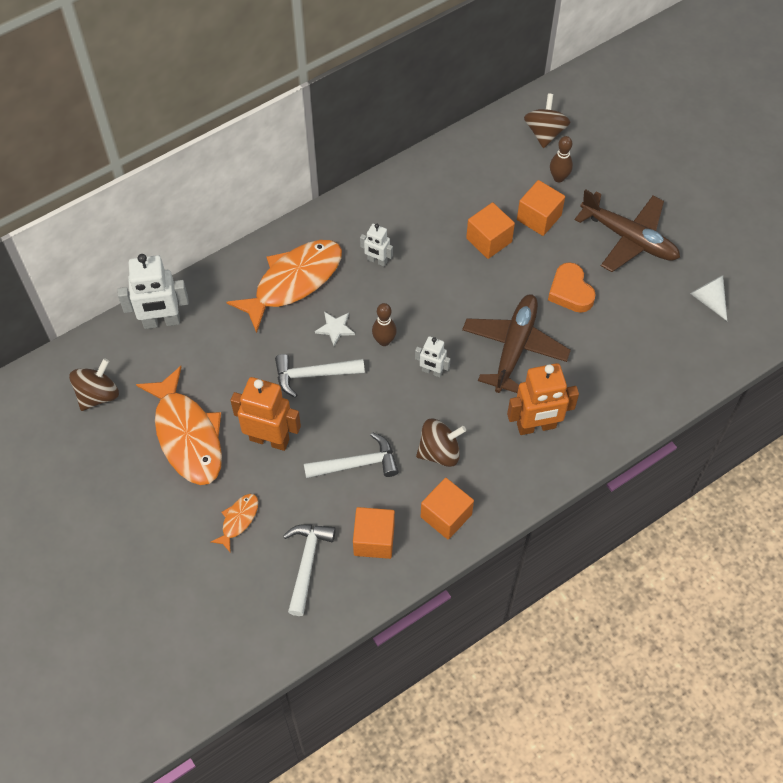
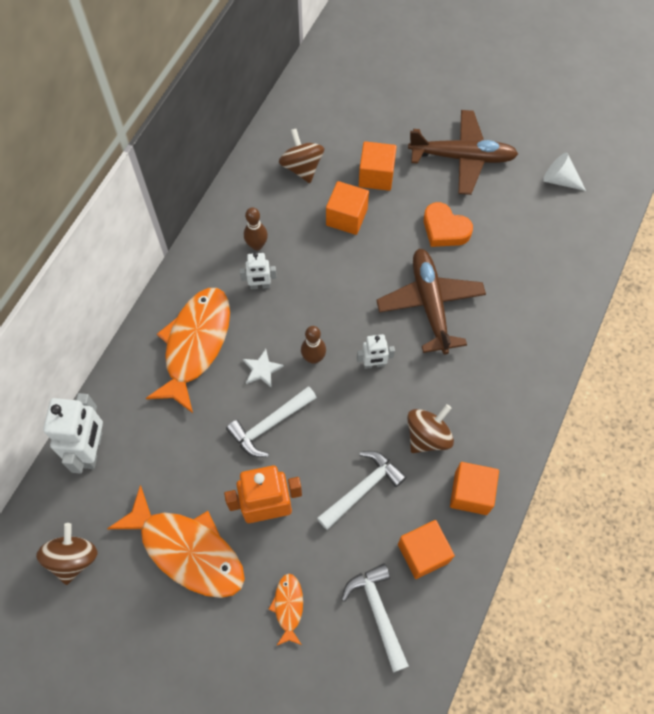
camera: 30 degrees left, 5 degrees up
white robot [117,254,189,329] -> white robot turned 45 degrees counterclockwise [43,393,103,474]
orange robot [507,363,579,435] -> none
brown spinning top [524,93,570,148] -> brown spinning top moved to [279,129,324,183]
brown bowling pin [550,136,573,182] -> brown bowling pin moved to [244,207,268,250]

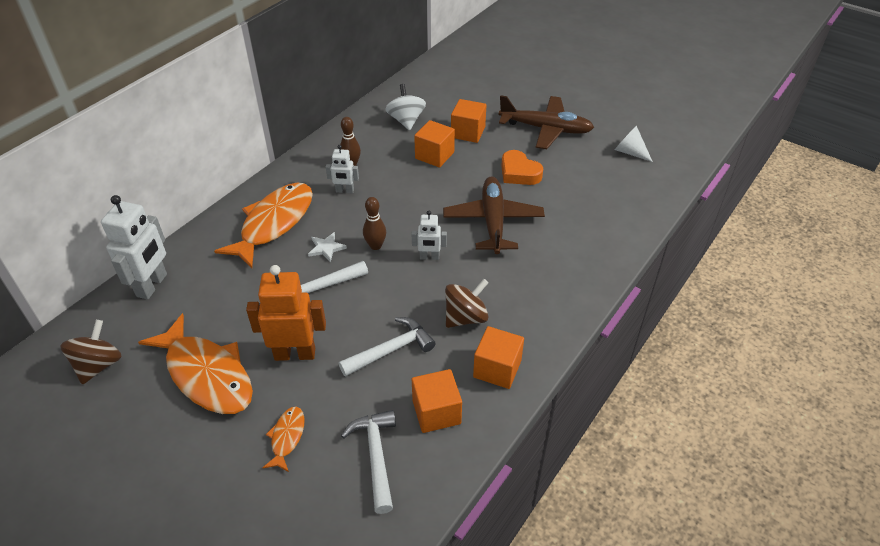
camera: 10 degrees right, 20 degrees down
brown spinning top [279,129,324,183] -> white spinning top [386,84,426,130]

